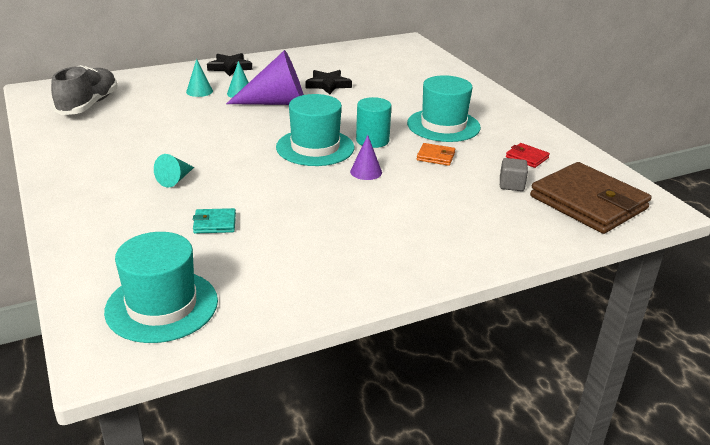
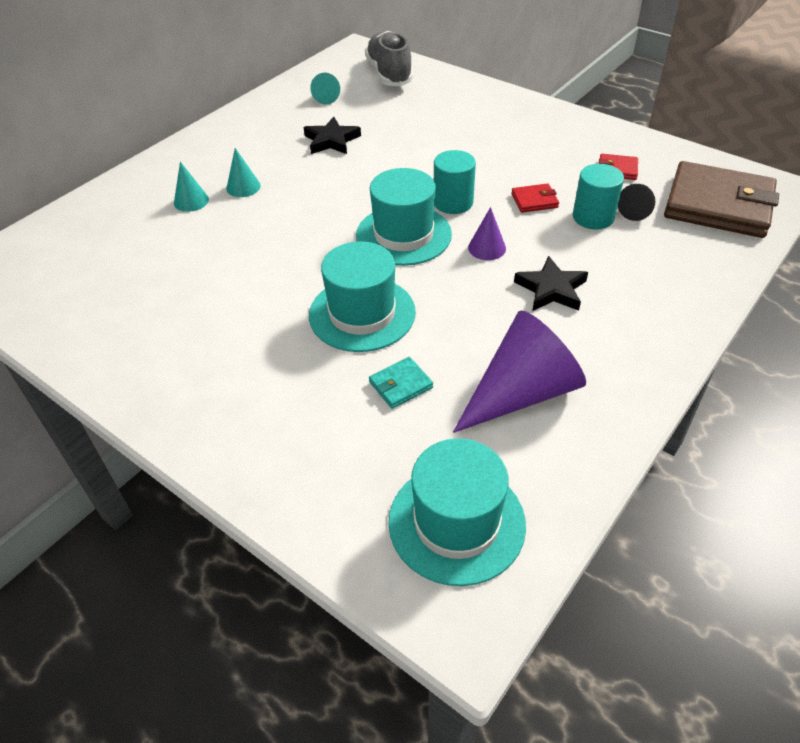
camera: 25 degrees left, 15 degrees up
grey shoe [51,65,117,115] -> grey shoe moved to [365,31,413,86]
turquoise cone [154,154,194,187] -> turquoise cone moved to [310,73,340,104]
black star [207,53,252,76] -> black star moved to [514,256,588,311]
purple cone [226,50,304,105] -> purple cone moved to [453,310,586,433]
turquoise hat [407,75,481,142] -> turquoise hat moved to [309,241,416,352]
orange wallet [417,143,456,166] -> red wallet [512,183,559,213]
grey cube [500,158,528,191] -> black cone [618,184,655,221]
none -> turquoise cylinder [573,164,624,229]

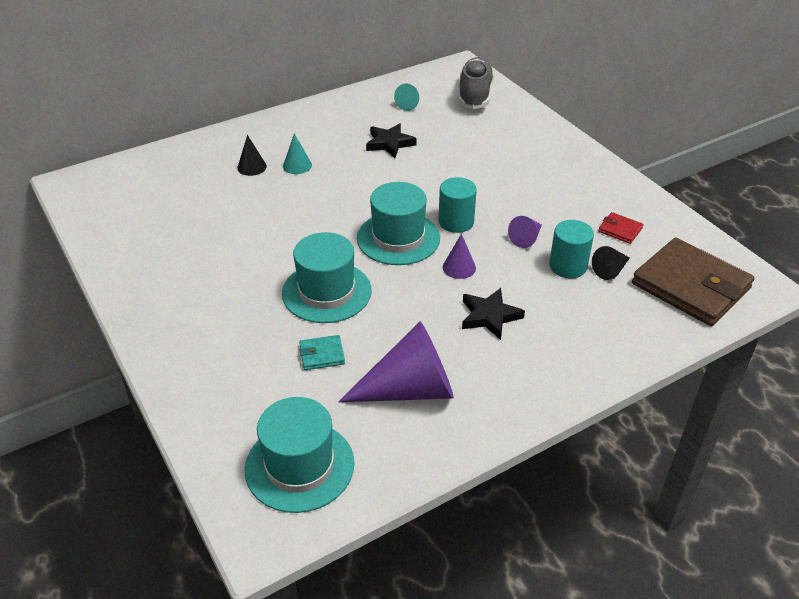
camera: 20 degrees right, 5 degrees down
turquoise cone [174,162,209,212] -> black cone [237,135,267,176]
red wallet [512,183,559,213] -> purple cone [508,216,542,248]

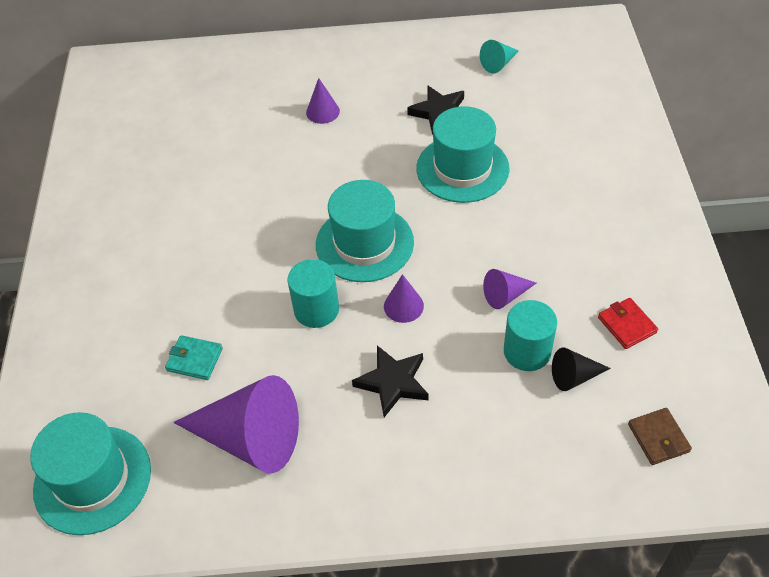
camera: 30 degrees right, 10 degrees up
black cone [237,135,267,176] -> none
turquoise hat [282,232,372,323] -> turquoise hat moved to [416,106,510,203]
turquoise cone [283,133,312,174] -> purple cone [306,78,340,124]
turquoise cylinder [438,177,477,233] -> turquoise cylinder moved to [288,259,339,328]
grey shoe [459,57,494,109] -> none
brown wallet [632,238,755,326] -> brown wallet [628,408,692,465], size x0.42

